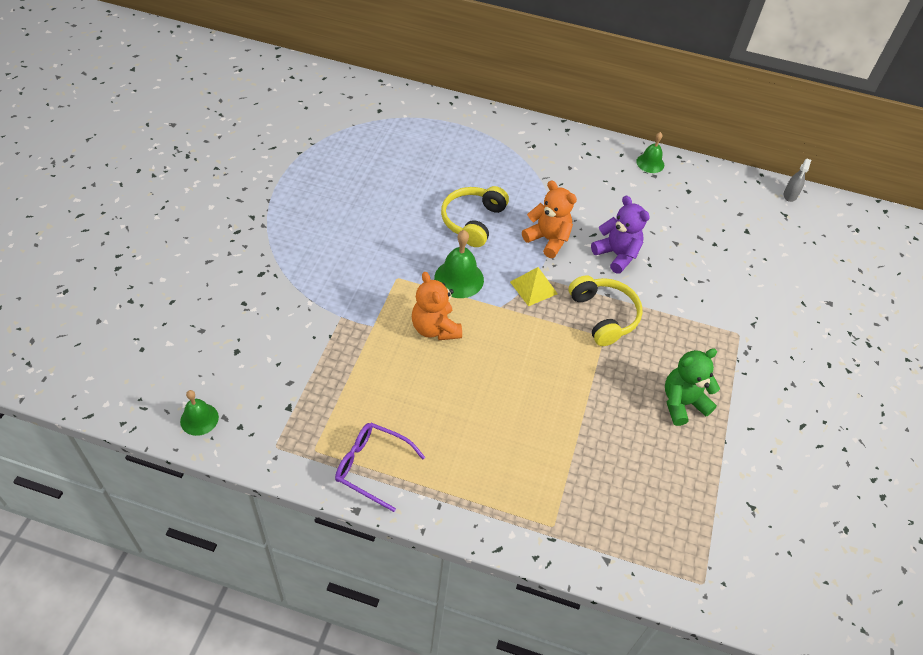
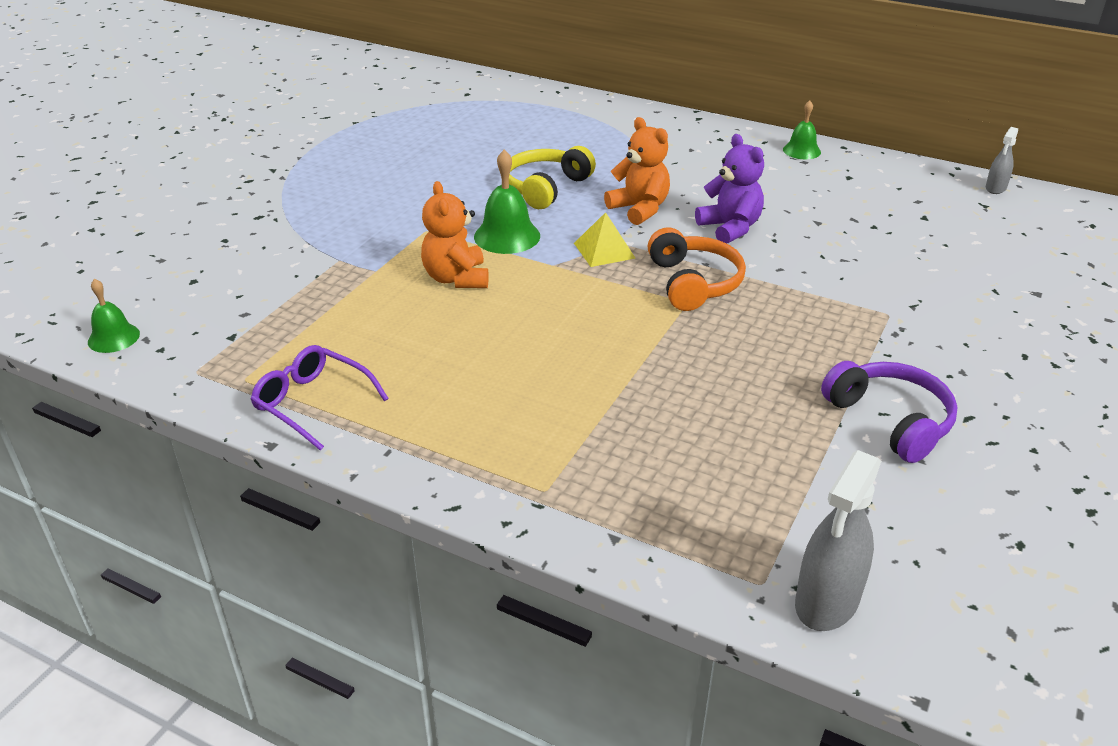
camera: 15 degrees right, 15 degrees down
yellow headphones [569,275,643,346] -> orange headphones [648,227,746,311]
green teddy bear [665,348,720,426] -> none
none -> grey spray bottle [795,450,881,631]
none -> purple headphones [821,361,958,463]

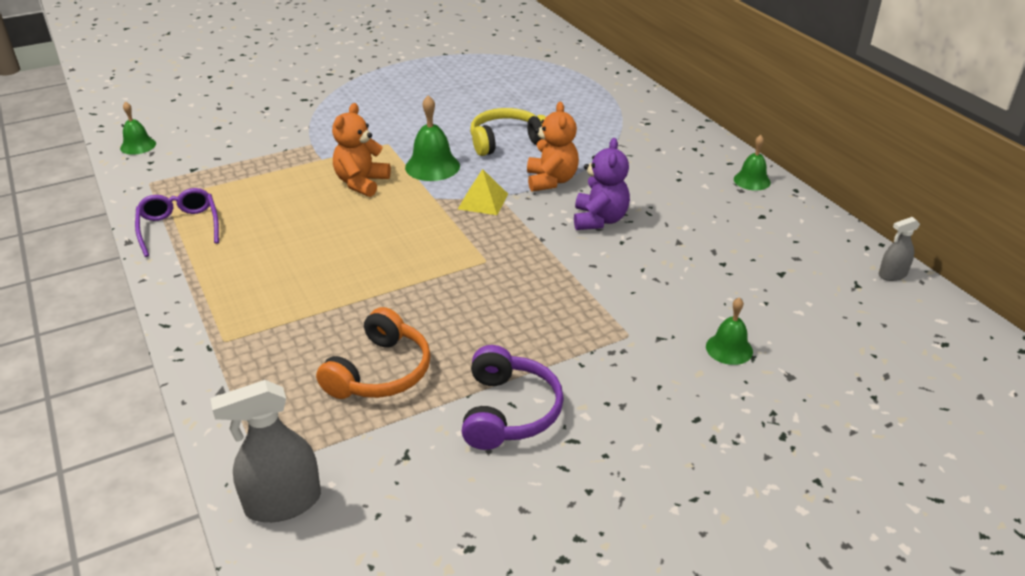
camera: 35 degrees right, 0 degrees up
orange headphones [648,227,746,311] -> orange headphones moved to [316,307,431,399]
none -> green bell [706,297,753,365]

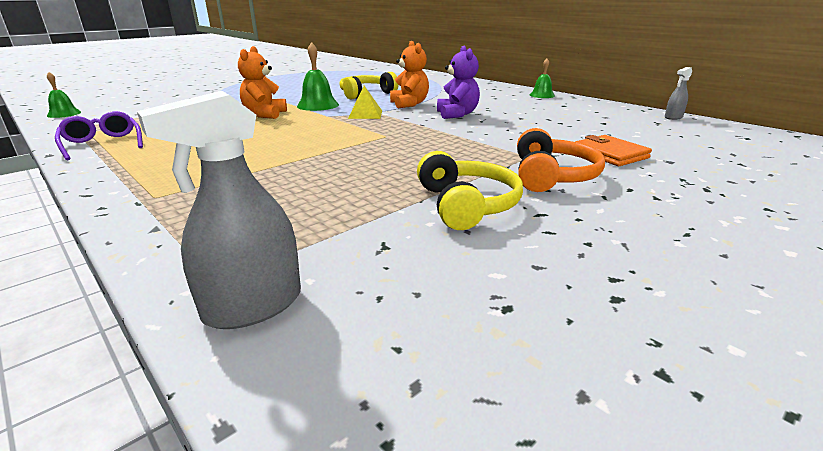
camera: 15 degrees left, 10 degrees down
orange headphones [316,307,431,399] -> orange headphones moved to [517,128,605,192]
purple headphones [462,345,564,450] -> yellow headphones [417,151,523,230]
green bell [706,297,753,365] -> orange wallet [575,135,652,166]

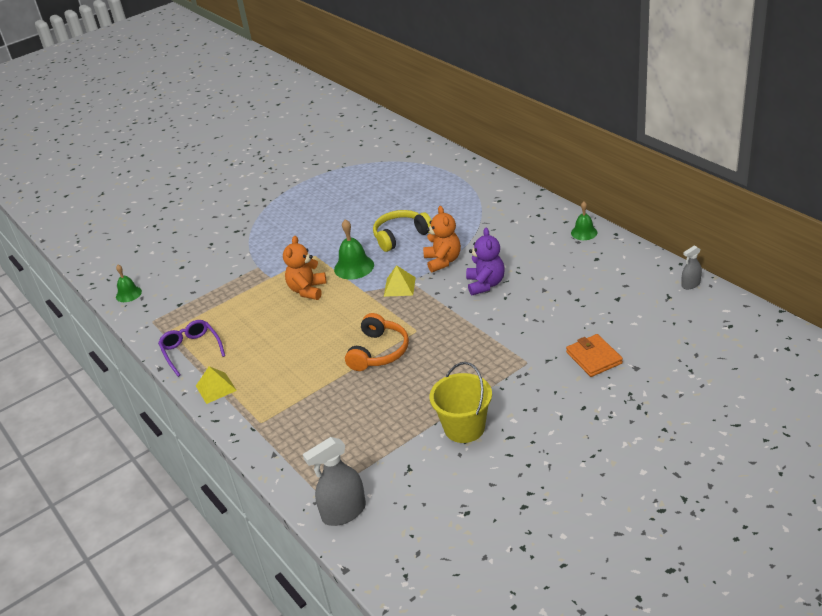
camera: 10 degrees right, 10 degrees up
yellow headphones [417,151,523,230] -> yellow bucket [430,362,492,443]
orange headphones [517,128,605,192] -> orange headphones moved to [345,313,409,371]
none -> yellow pyramid [196,366,237,404]

